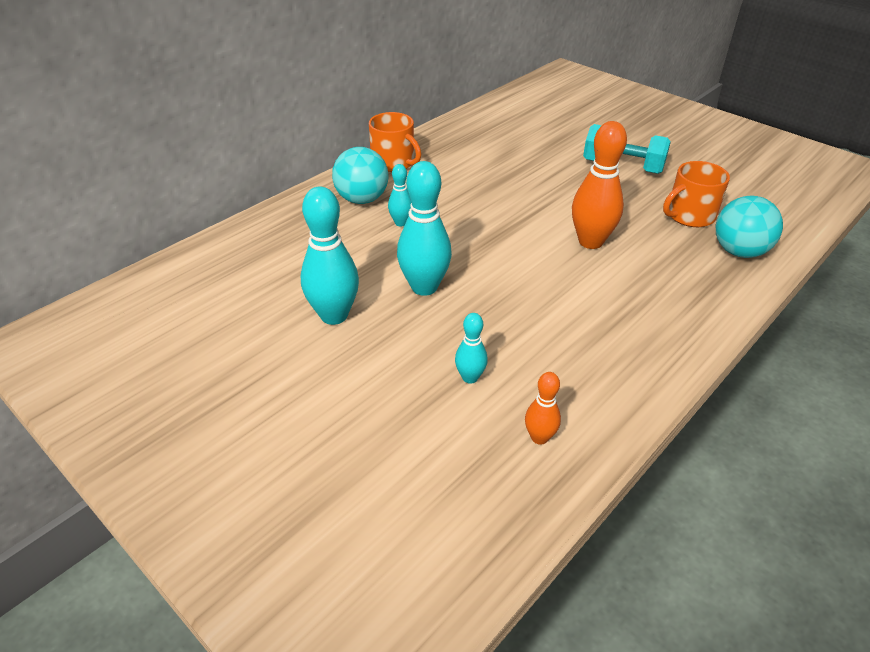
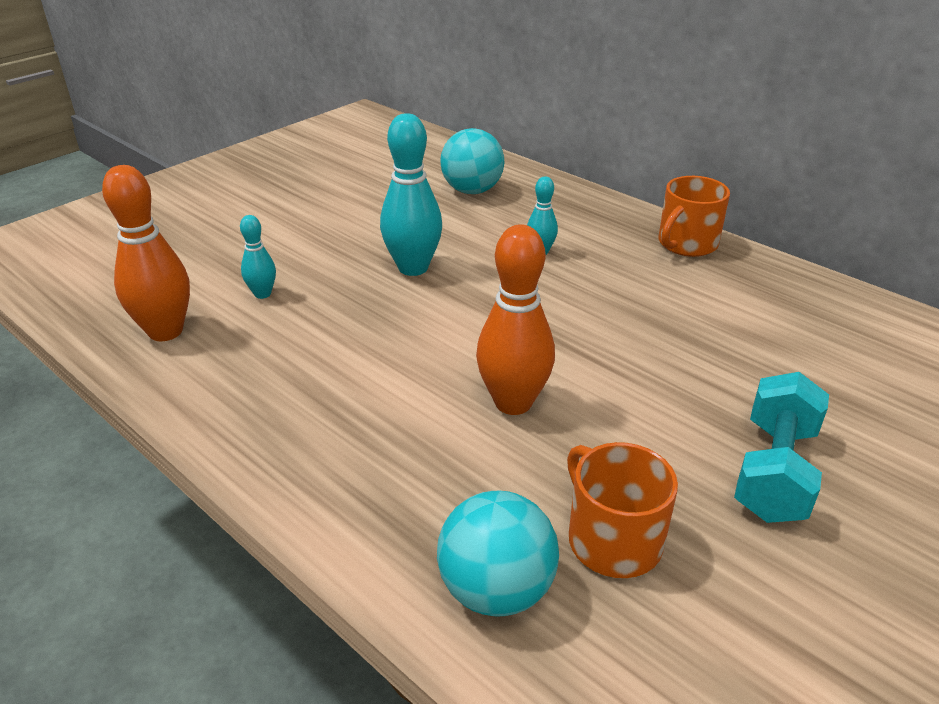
camera: 90 degrees right, 5 degrees down
turquoise bowling pin [301,187,359,325] -> none
turquoise ball [332,147,388,204] -> turquoise ball moved to [440,128,505,194]
orange bowling pin [525,372,561,445] -> orange bowling pin [102,165,190,341], size x1.90

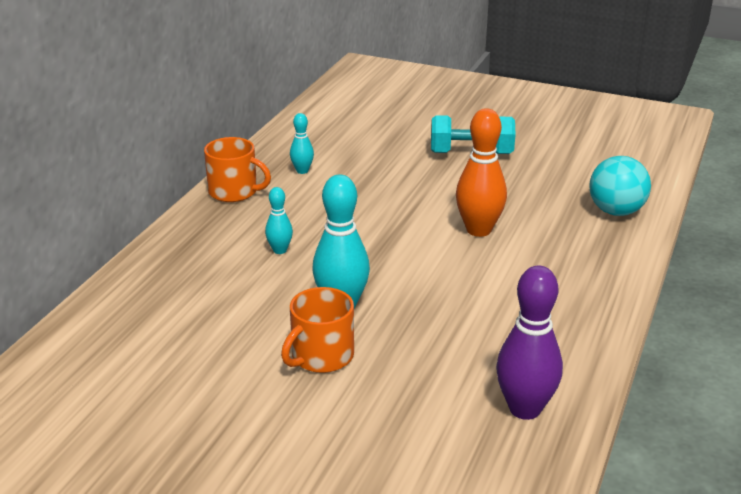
camera: 110 degrees left, 5 degrees down
orange bowling pin [102,165,190,341] -> purple bowling pin [496,266,563,420]
turquoise bowling pin [240,215,276,299] -> turquoise bowling pin moved to [290,113,314,174]
turquoise ball [440,128,505,194] -> none
orange mug [567,442,678,578] -> orange mug moved to [281,287,354,373]

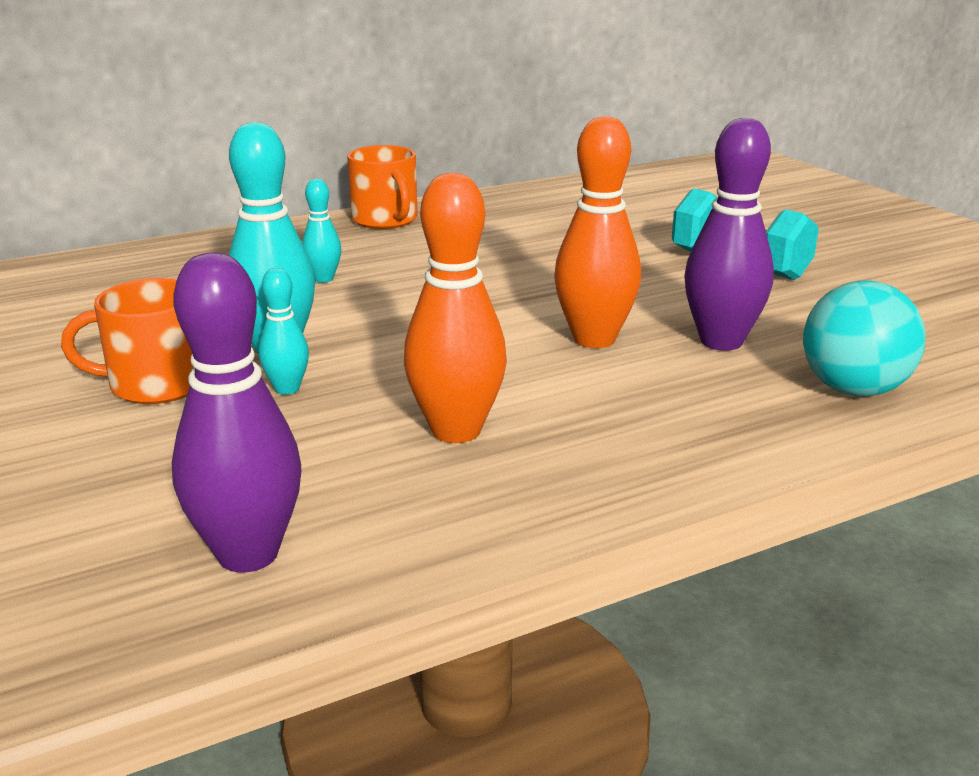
camera: 40 degrees right, 5 degrees down
turquoise bowling pin [290,113,314,174] -> turquoise bowling pin moved to [259,268,309,395]
none -> orange bowling pin [404,173,507,443]
none -> purple bowling pin [684,118,774,351]

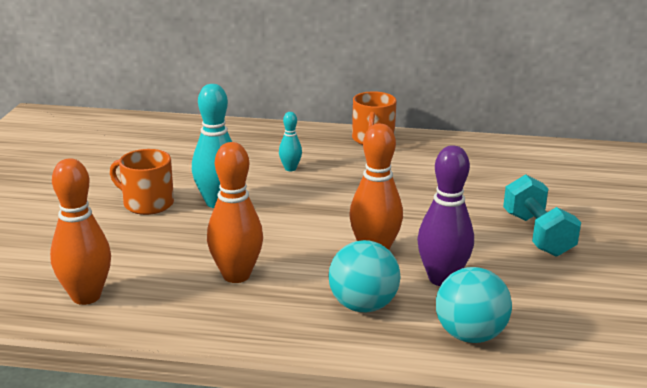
camera: 35 degrees right, 0 degrees up
purple bowling pin [172,252,301,573] -> orange bowling pin [50,158,111,305]
turquoise bowling pin [259,268,309,395] -> none
none -> turquoise ball [329,240,401,312]

